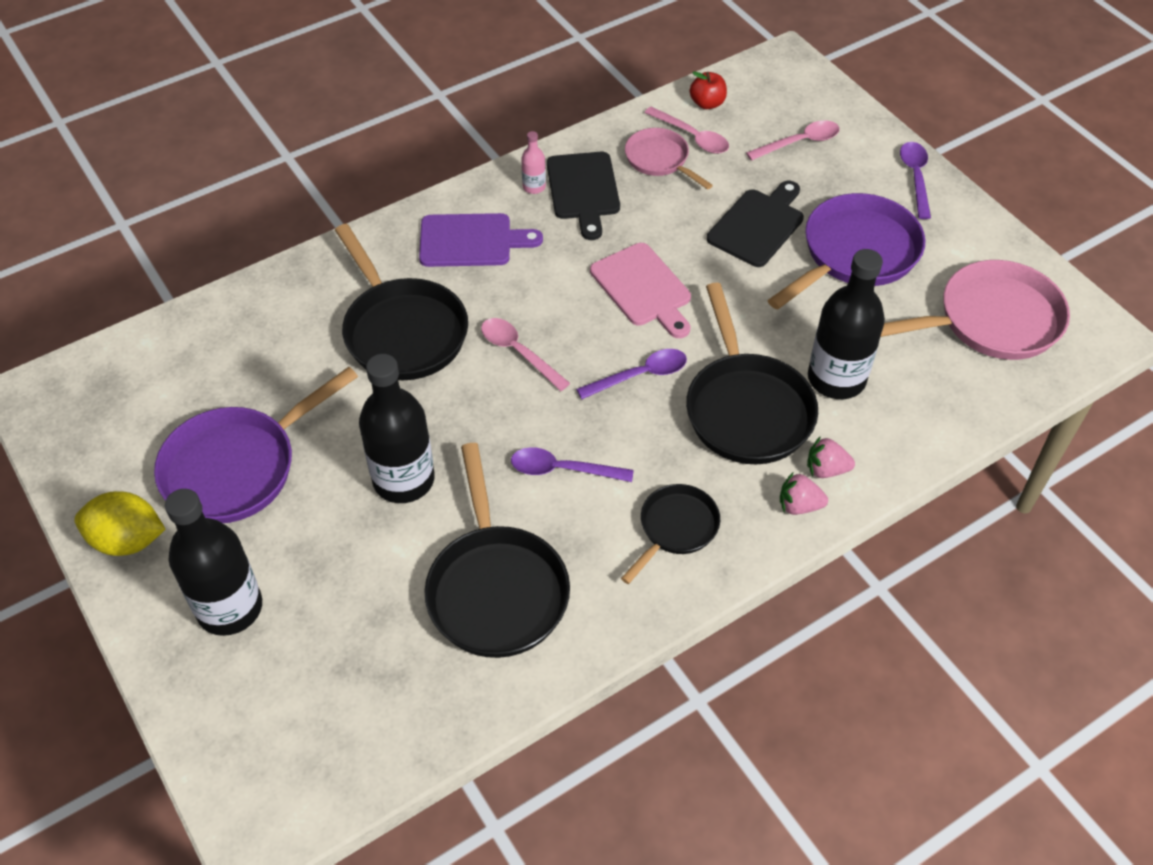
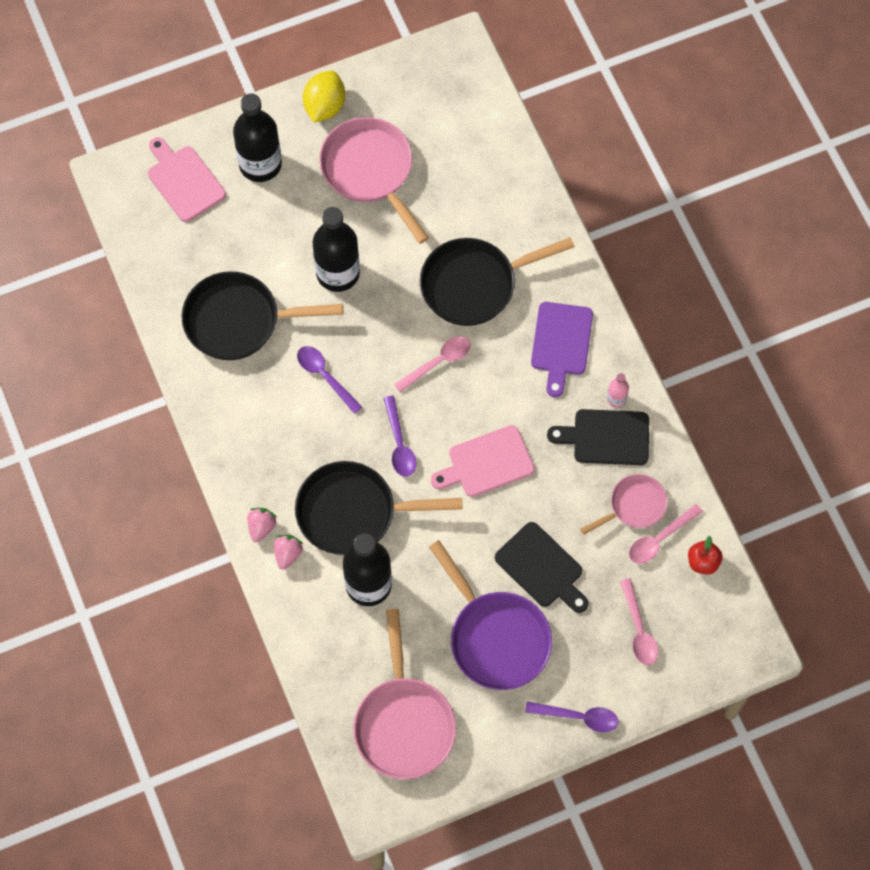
camera: 100 degrees right, 15 degrees up
purple pan [154,367,358,523] -> pink pan [319,117,429,244]
purple spoon [511,447,634,482] -> purple spoon turned 60 degrees counterclockwise [297,346,362,414]
black pan [621,484,720,584] -> none
none -> pink cutting board [148,137,226,222]

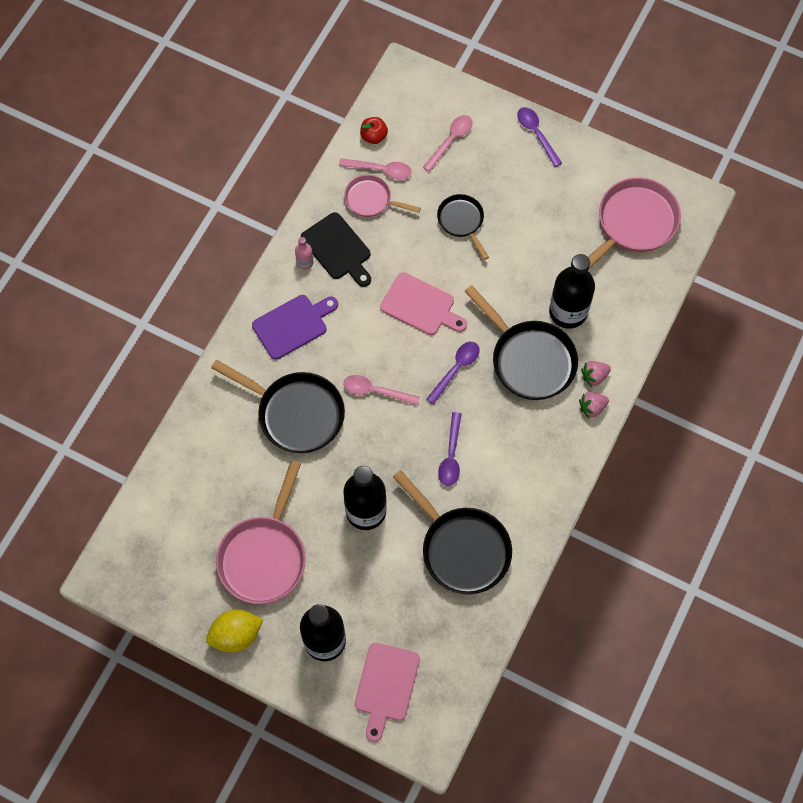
camera: 130 degrees left, 0 degrees up
purple pan [429,540,552,690] -> none
black cutting board [495,522,589,613] -> black pan [437,194,489,260]

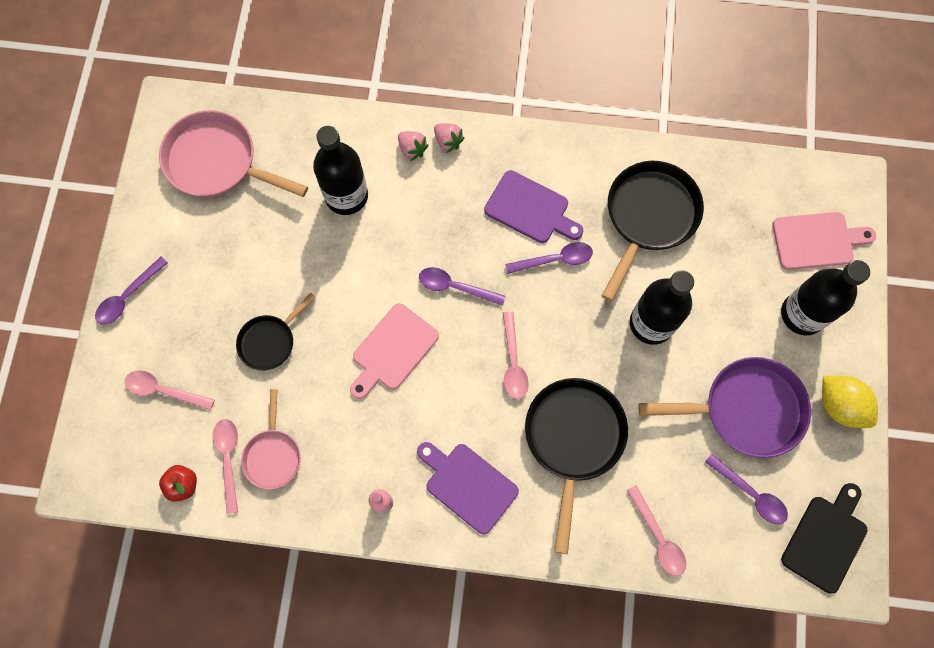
camera: 110 degrees left, 5 degrees up
pink pan [216,460,306,604] -> purple pan [638,357,811,458]
black cutting board [301,212,371,287] -> black cutting board moved to [781,483,868,593]
pink cutting board [380,272,467,335] -> pink cutting board turned 150 degrees counterclockwise [350,303,439,399]
black pan [464,285,578,400] -> none
none -> purple cutting board [484,170,583,243]
none -> pink spoon [626,485,686,576]
none -> purple spoon [705,454,788,524]

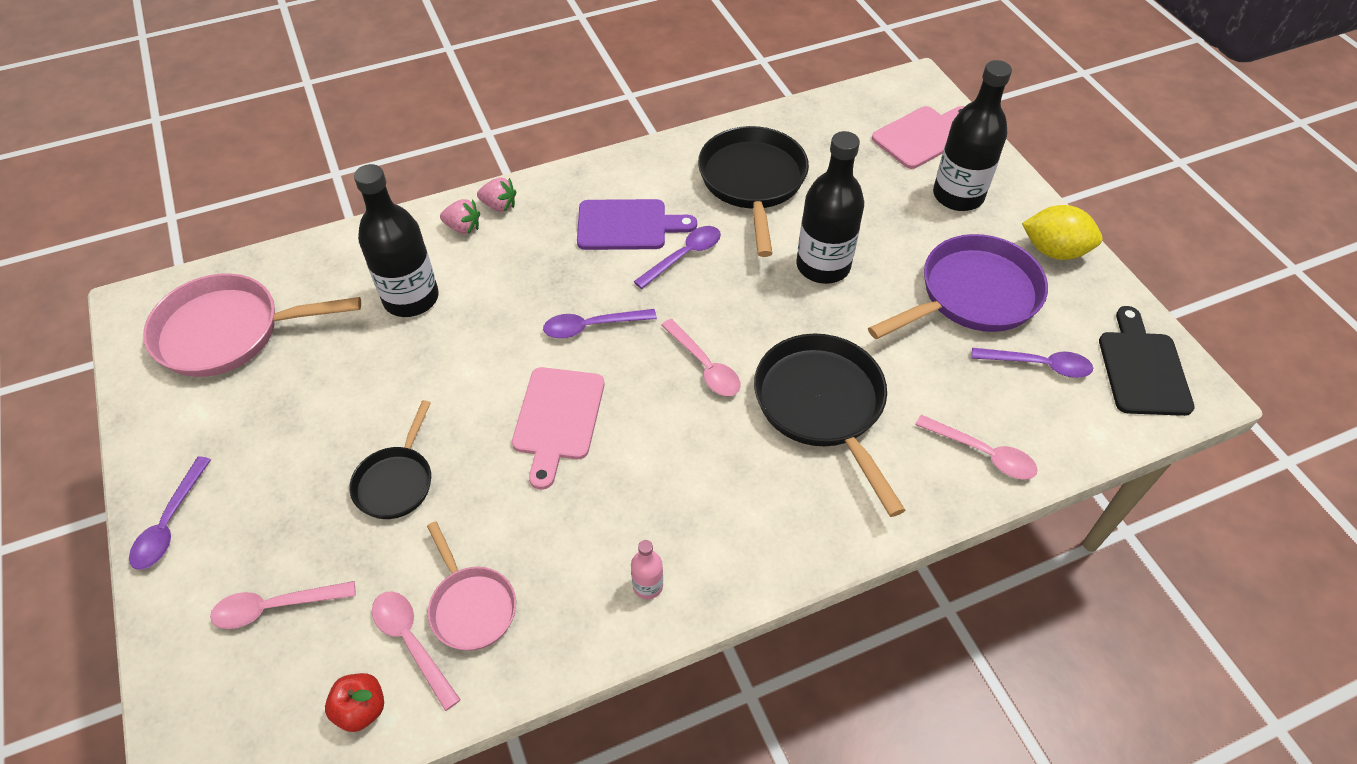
camera: 30 degrees left, 20 degrees down
purple cutting board [417,442,519,534] -> none

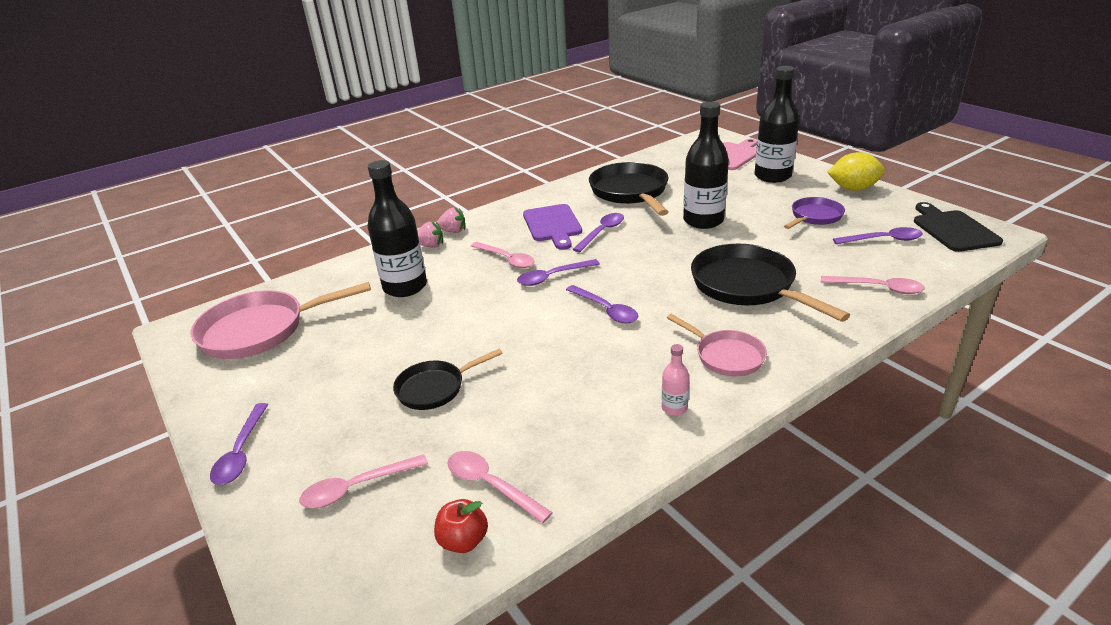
camera: 10 degrees left, 20 degrees down
black pan [350,400,431,519] -> black pan turned 60 degrees clockwise [393,348,503,410]
pink pan [427,521,516,651] -> pink pan moved to [667,314,767,376]
pink cutting board [512,367,604,490] -> none
purple cutting board [577,199,697,250] -> purple cutting board turned 90 degrees clockwise [523,204,582,250]
pink spoon [661,319,741,396] -> pink spoon moved to [471,242,534,268]
purple pan [868,234,1048,339] -> purple pan [784,197,845,229], size x0.57
none -> purple spoon [566,285,638,324]

